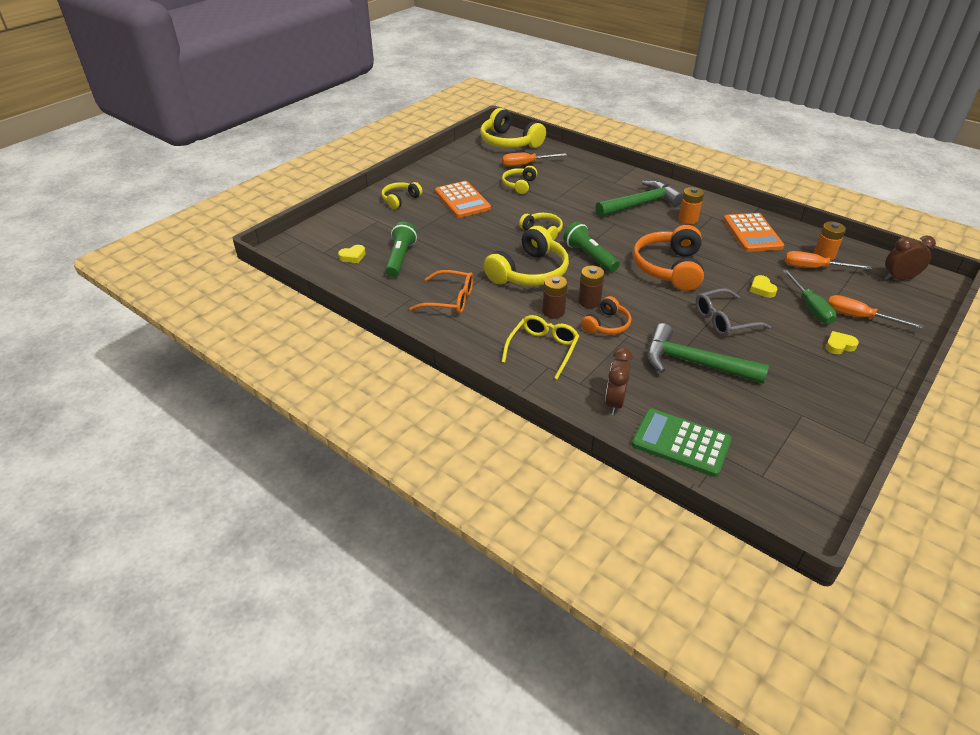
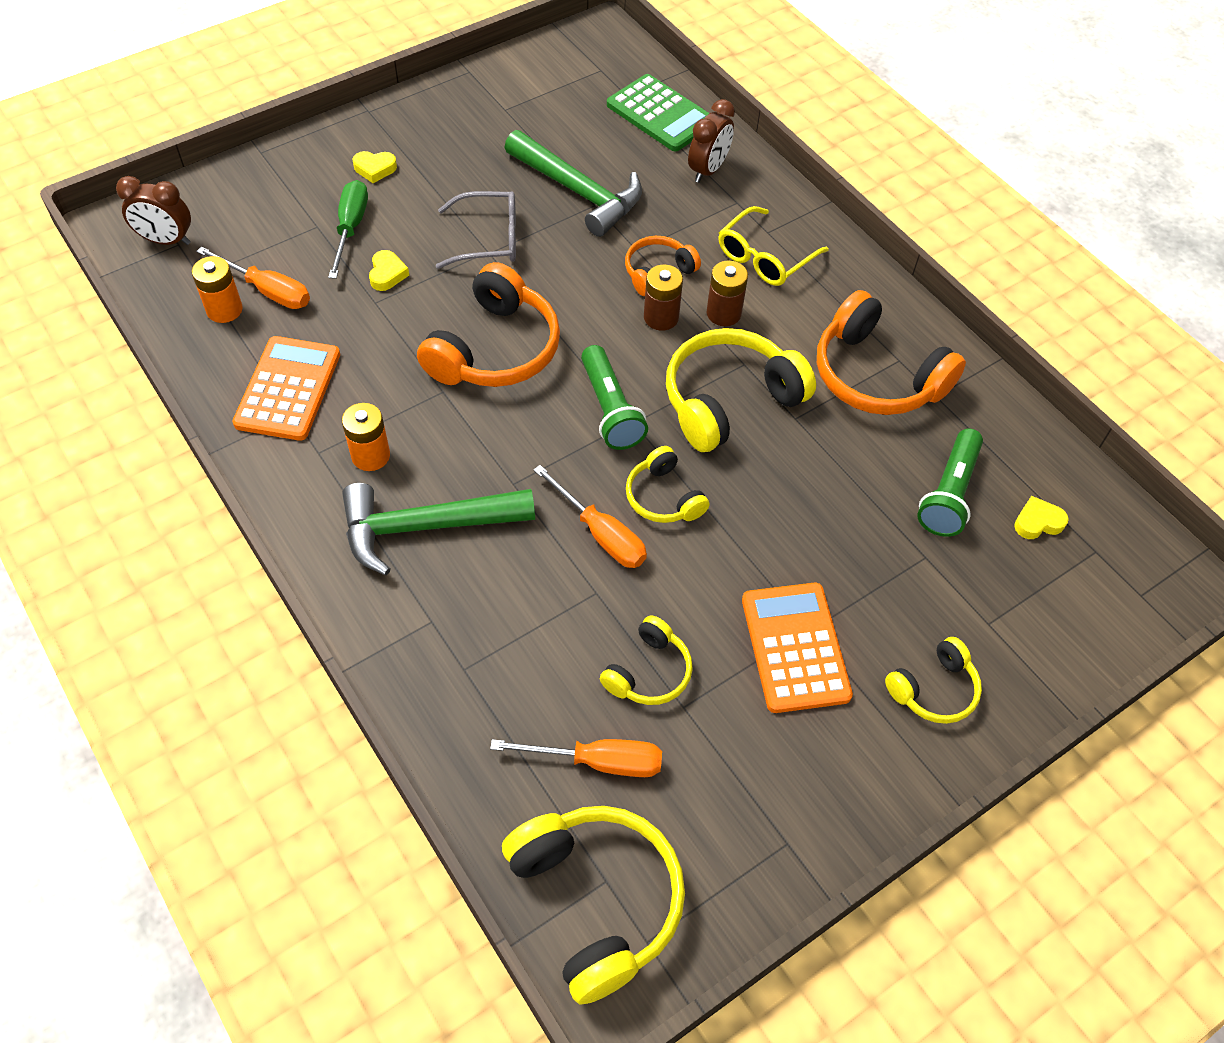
camera: 165 degrees left, 15 degrees up
orange glasses [409,270,473,314] -> orange headphones [817,290,966,415]
orange screwdriver [828,295,923,329] -> orange screwdriver moved to [534,465,647,568]

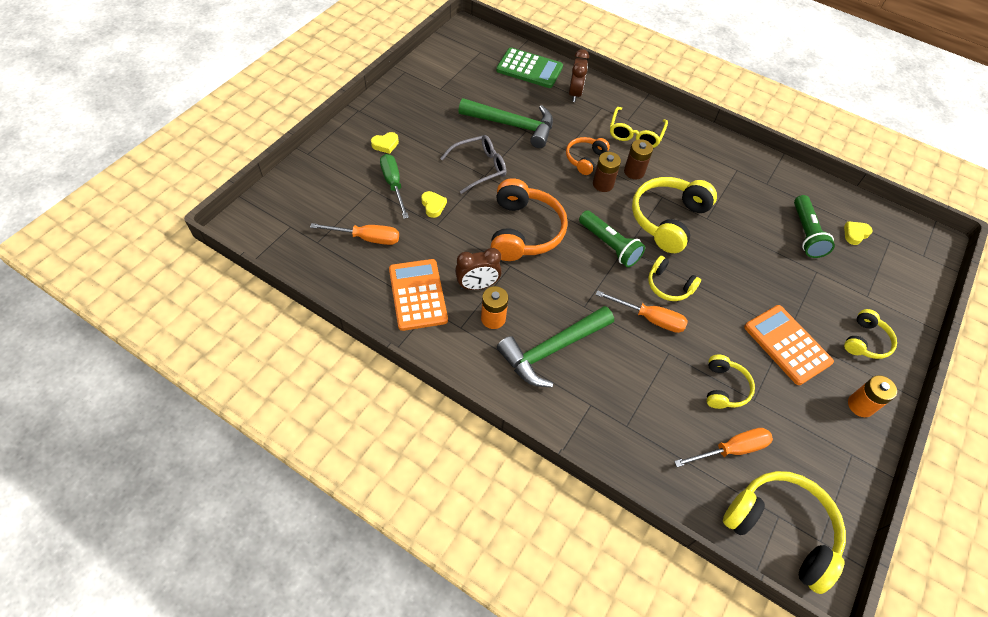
camera: 25 degrees left, 0 degrees up
brown clock [116,176,191,245] -> brown clock moved to [455,248,502,290]
orange battery [192,256,243,323] -> orange battery moved to [848,375,897,417]
orange headphones [817,290,966,415] -> none

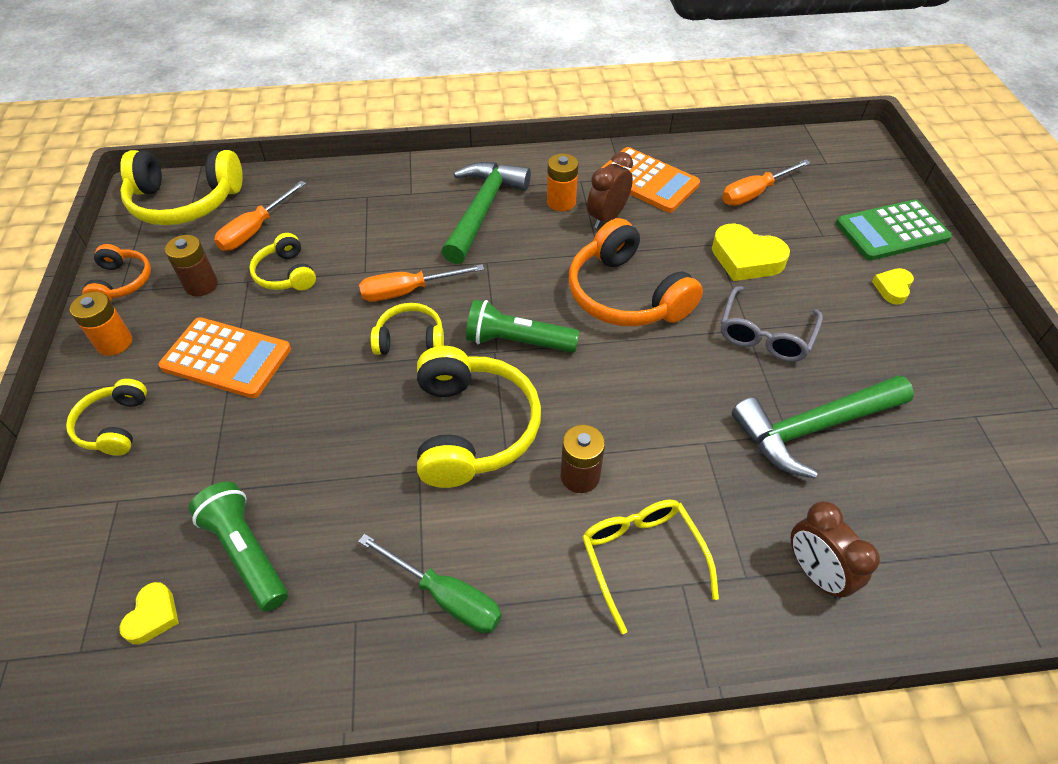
camera: 145 degrees right, 5 degrees down
green screwdriver [380,154,409,219] -> green screwdriver moved to [358,534,502,633]
yellow heart [421,191,447,218] -> yellow heart [712,223,790,281], size x1.80
green calculator [496,48,563,88] -> green calculator moved to [836,199,952,260]
orange headphones [566,137,610,175] -> orange headphones moved to [82,244,151,301]
brown battery [593,152,621,192] -> brown battery moved to [165,235,218,296]

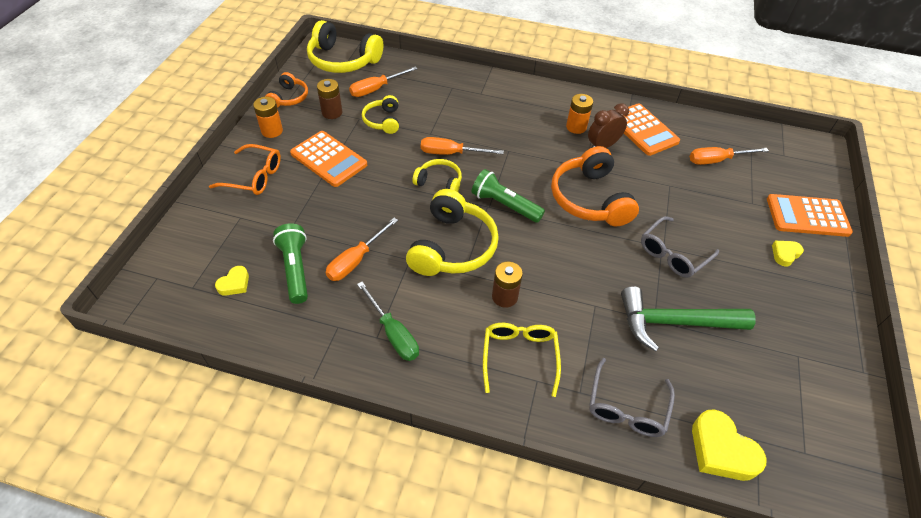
camera: 20 degrees right, 0 degrees up
yellow headphones [66,379,147,455] -> orange glasses [209,144,281,195]
green hammer [442,162,531,264] -> none
yellow heart [712,223,790,281] -> yellow heart moved to [692,409,767,481]
brown clock [791,501,880,600] -> grey glasses [589,358,675,437]
green calculator [836,199,952,260] -> orange calculator [767,194,853,237]
none -> orange screwdriver [326,218,398,281]

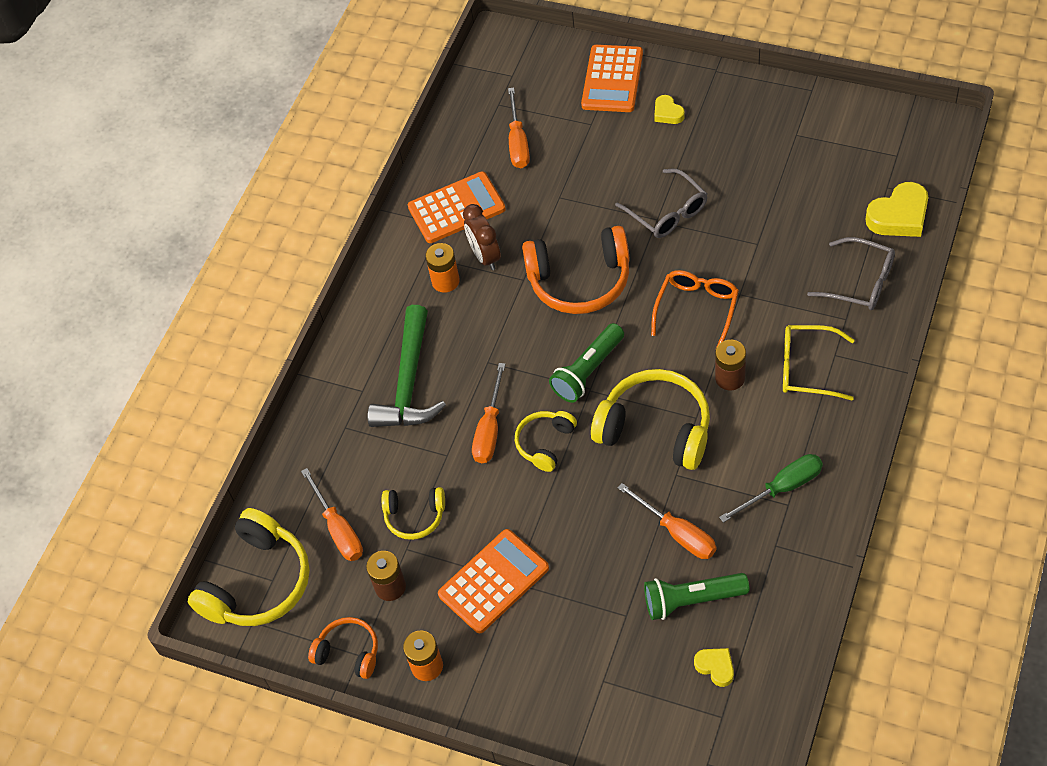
camera: 75 degrees left, 5 degrees up
orange glasses [209,144,281,195] -> orange glasses moved to [651,270,739,348]
green hammer [621,286,756,351] -> green hammer moved to [368,305,446,427]

